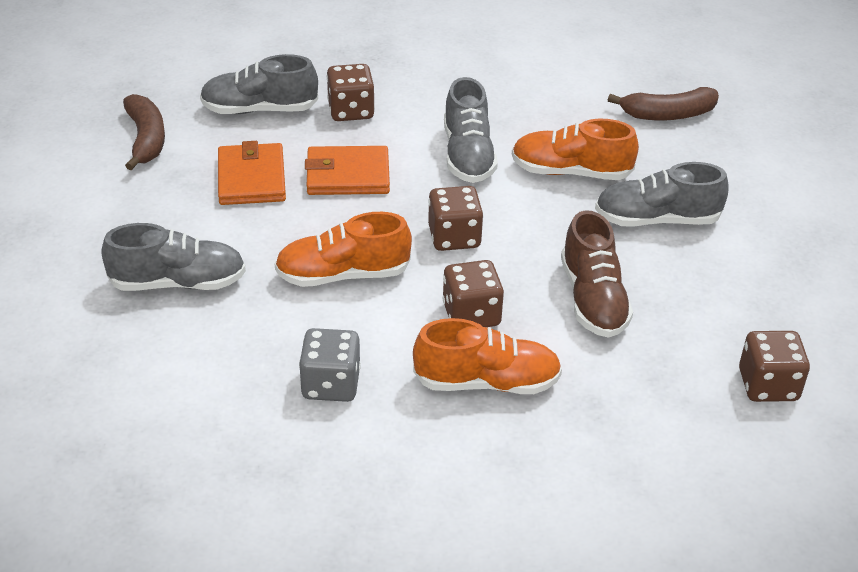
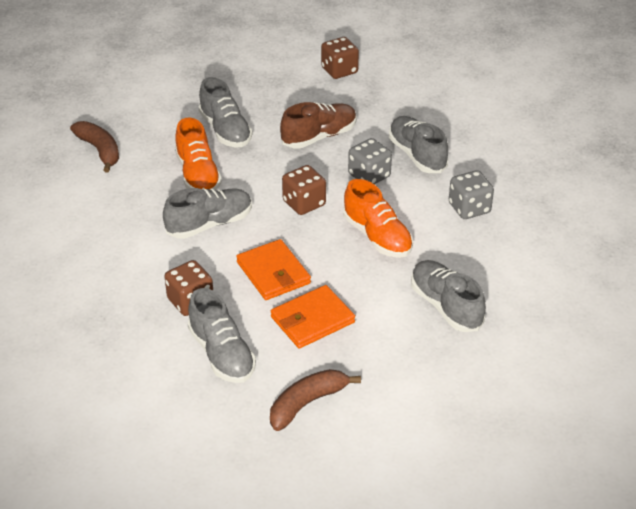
camera: 115 degrees left, 0 degrees up
orange shoe [413,318,562,394] -> grey shoe [389,116,449,173]
brown dice [443,260,504,327] -> grey dice [348,138,392,184]

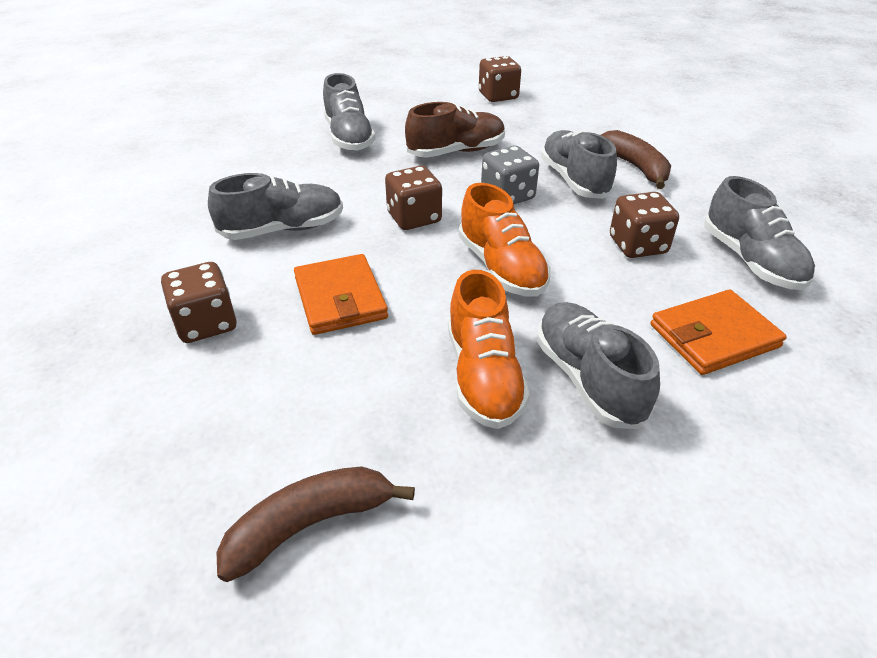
camera: 10 degrees right, 0 degrees up
brown banana [70,121,119,173] -> brown banana moved to [601,130,671,189]
orange shoe [175,118,222,190] -> orange shoe moved to [448,270,530,429]
grey shoe [188,288,256,383] -> grey shoe moved to [704,176,815,290]
orange wallet [271,285,355,349] -> orange wallet moved to [650,289,787,375]
grey dice [449,170,494,219] -> brown dice [610,192,679,258]

